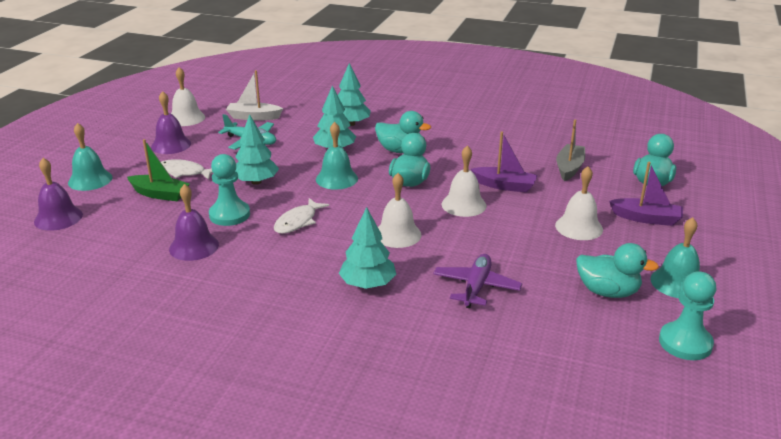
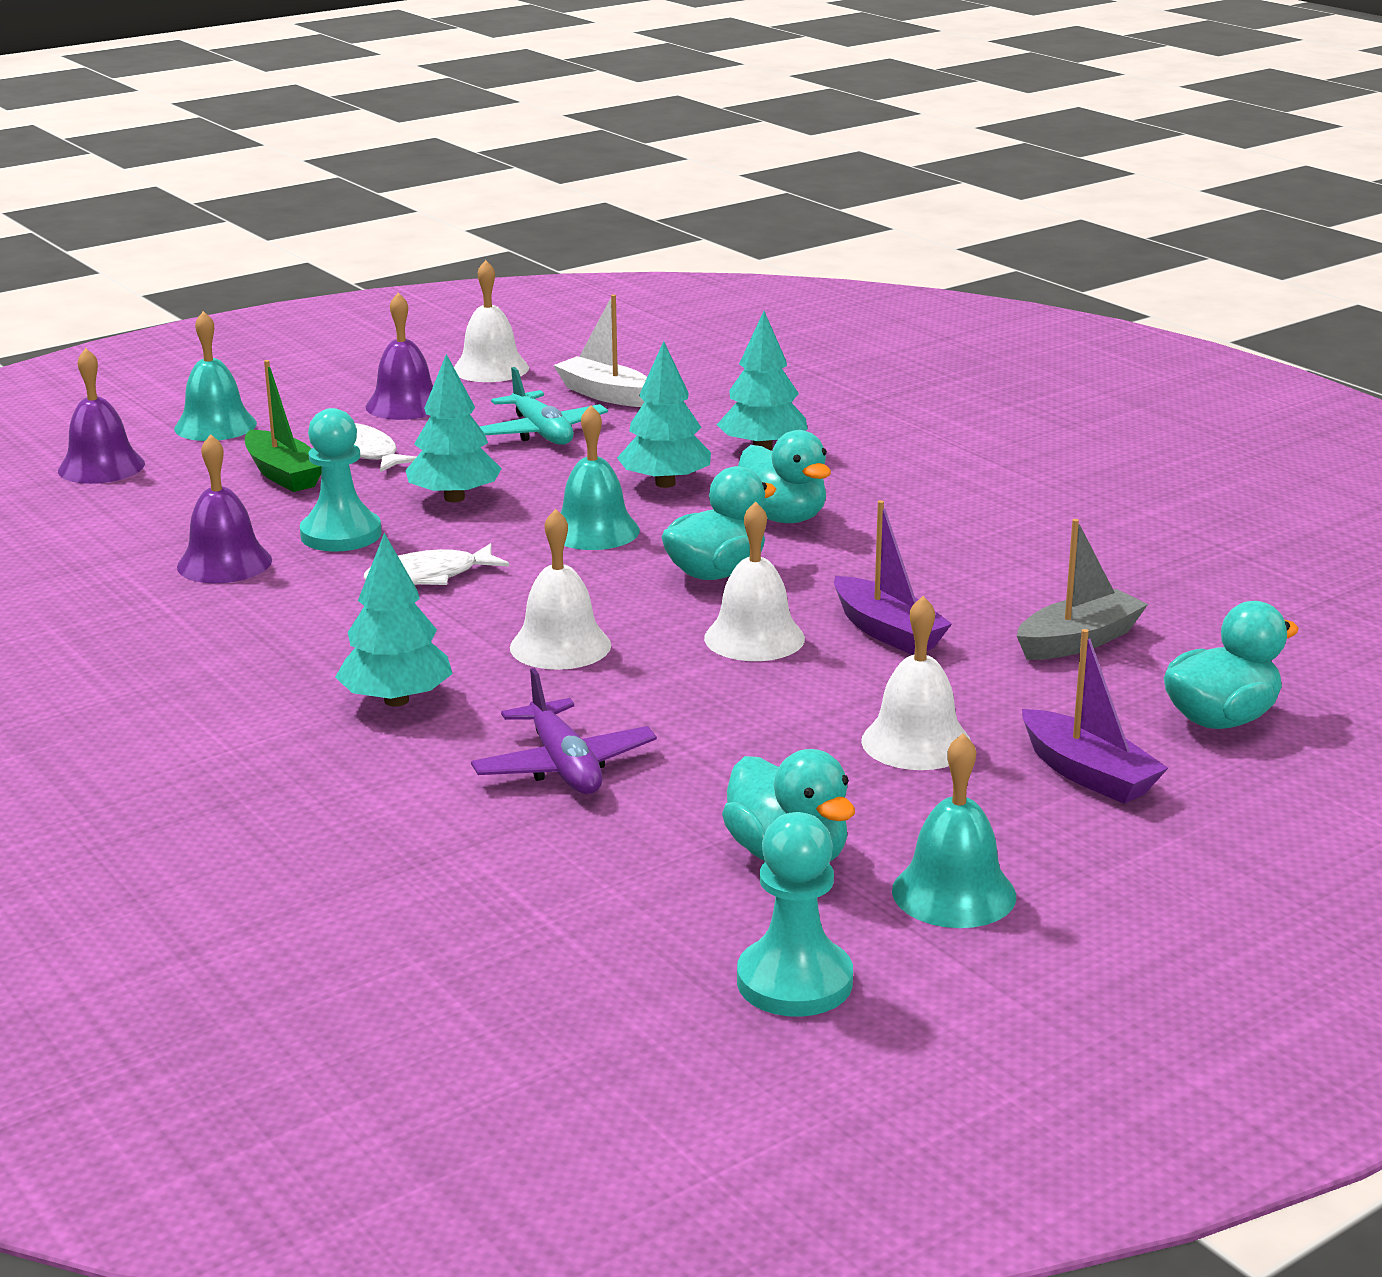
camera: 35 degrees right, 5 degrees down
purple plane [433,254,522,308] -> purple plane turned 105 degrees clockwise [471,668,657,794]

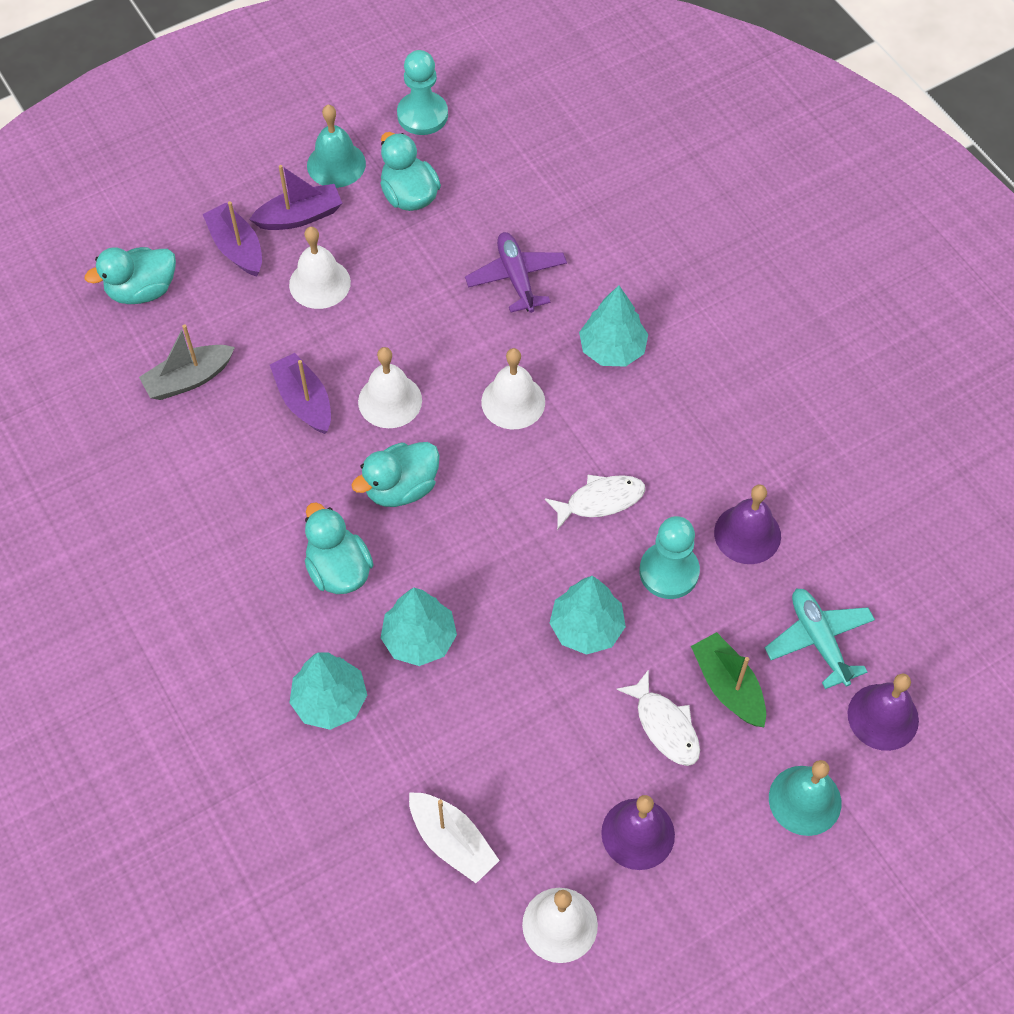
camera: 175 degrees left, 35 degrees up
turquoise plane [479,367,608,445] -> turquoise plane moved to [765,589,875,689]
turquoise bell [561,405,640,550] -> none
none -> purple boat [249,165,342,230]

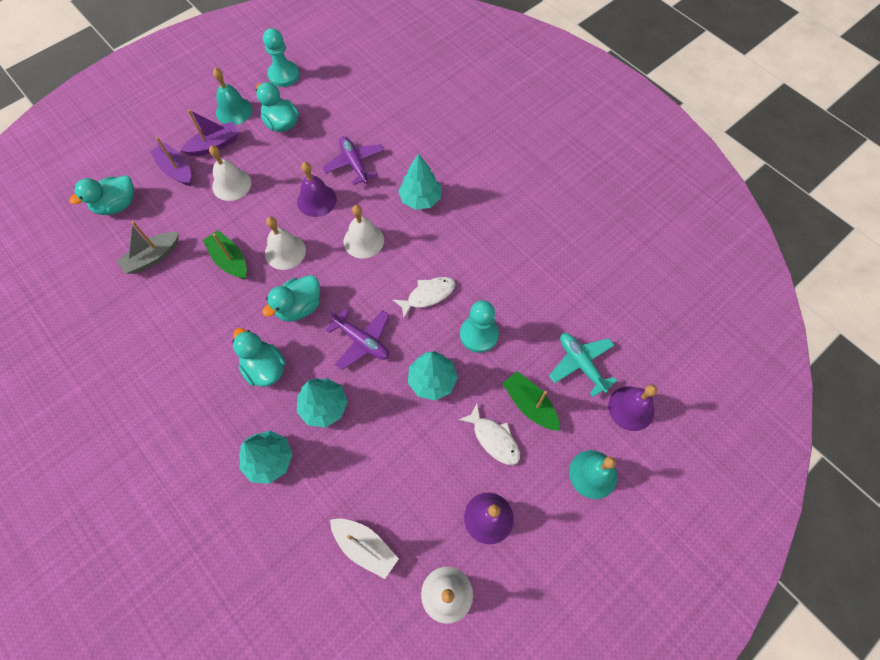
camera: 10 degrees left, 5 degrees up
purple boat [270,353,331,434] -> green boat [203,230,247,280]
purple bell [714,484,781,564] -> purple bell moved to [297,162,337,217]
none -> purple plane [326,309,389,370]

